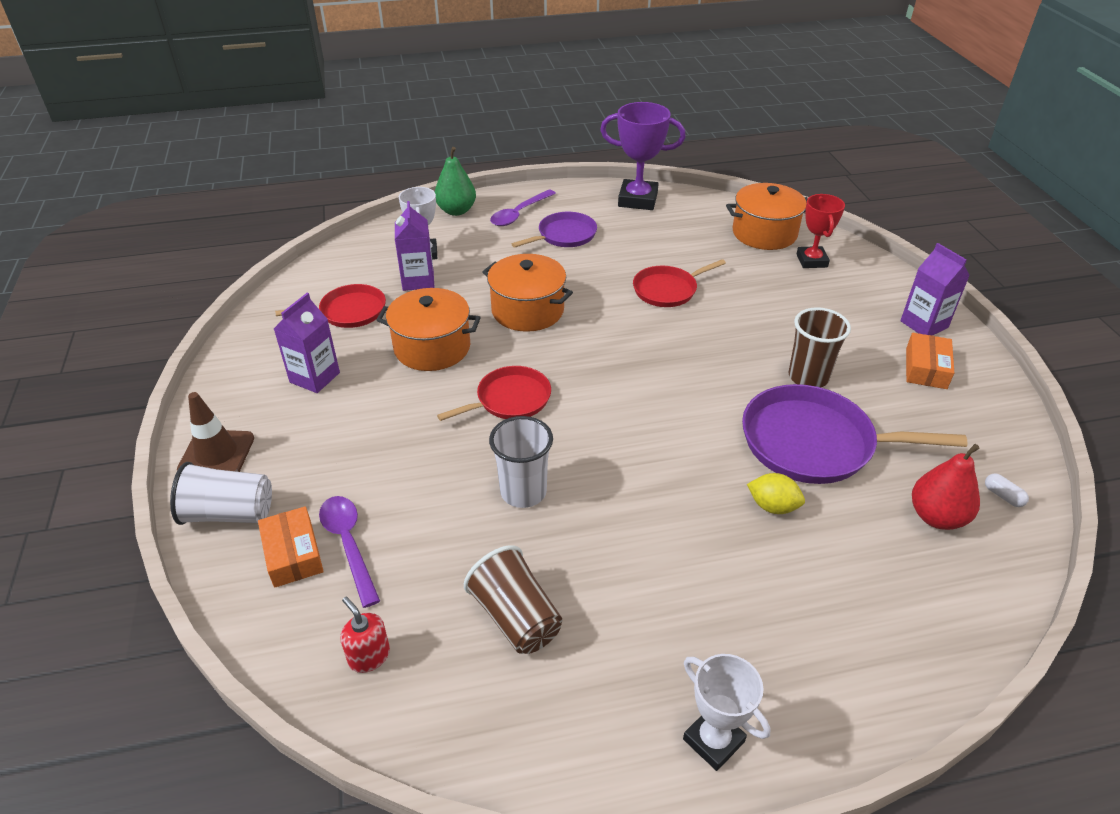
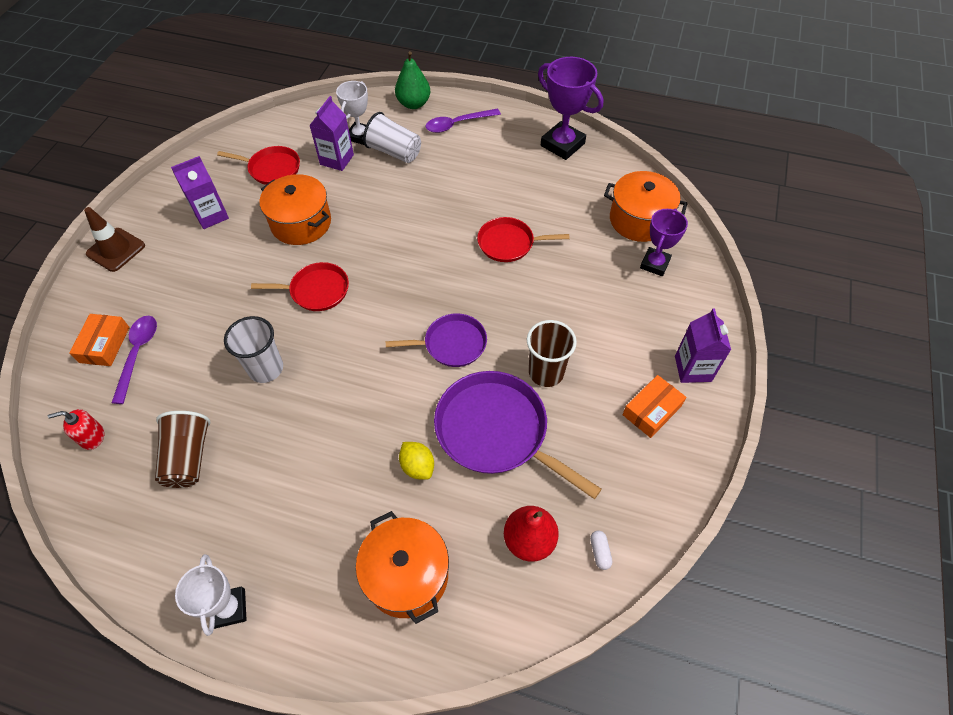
camera: 30 degrees right, 15 degrees up
white cup [170,462,272,525] -> white cup moved to [363,112,421,163]
red soap dispenser [340,597,390,673] -> red soap dispenser turned 90 degrees counterclockwise [48,409,104,450]
orange pot [482,254,573,332] -> orange pot moved to [356,511,449,624]
purple pan [512,212,597,248] -> purple pan moved to [386,313,487,367]
red trophy [796,194,845,268] -> purple trophy [640,208,688,276]

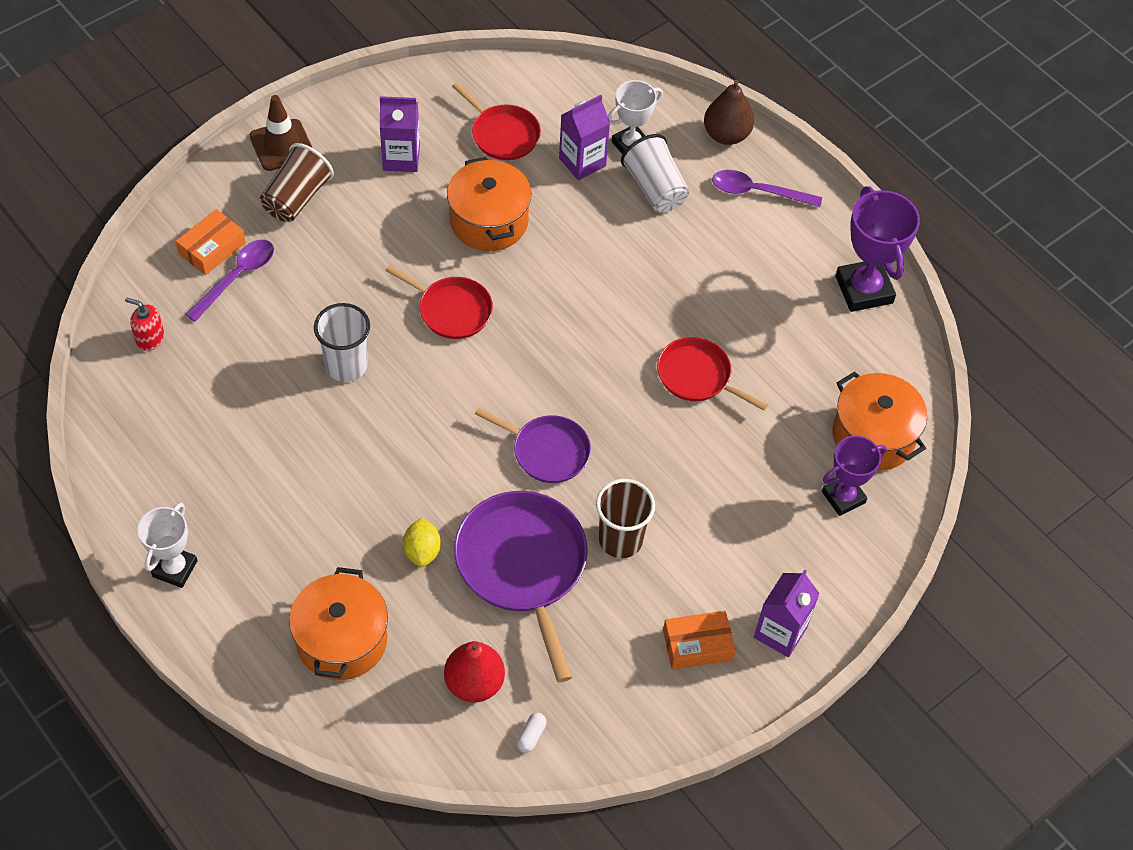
camera: 30 degrees right, 0 degrees up
brown cup [155,411,211,488] -> brown cup moved to [260,143,334,222]
green pear [395,51,430,109] -> brown pear [704,80,754,145]

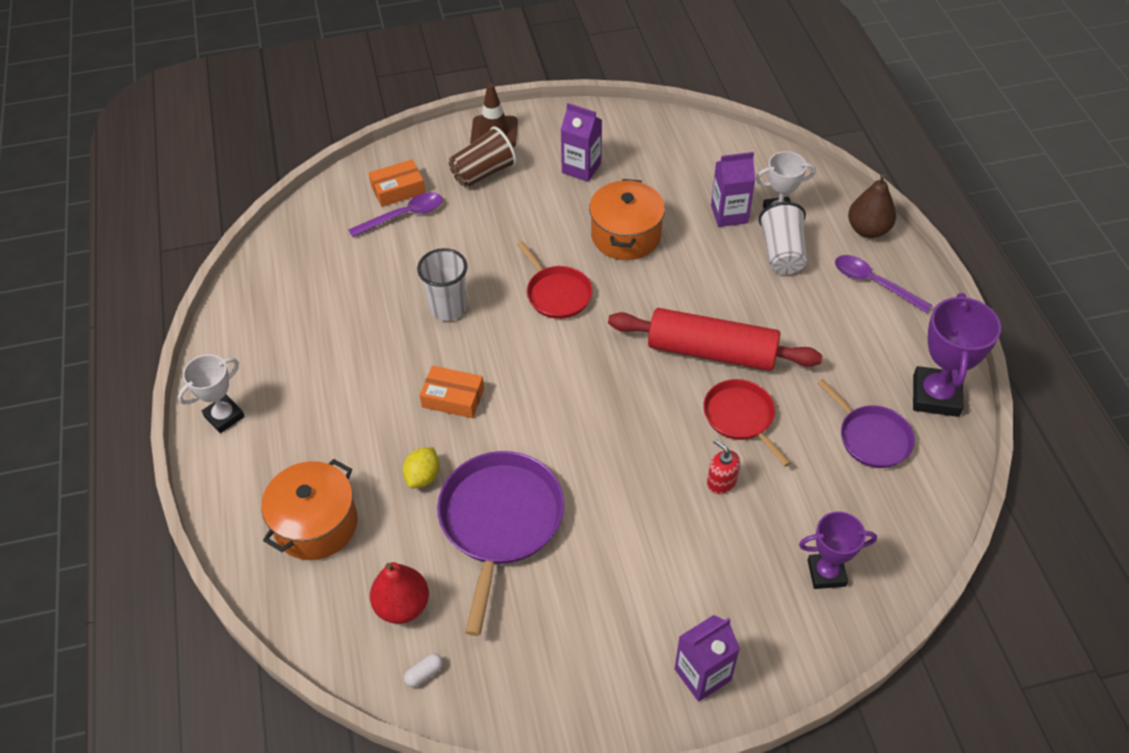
camera: 30 degrees right, 5 degrees down
red soap dispenser [125,297,164,351] -> red soap dispenser moved to [707,439,740,494]
red pan [452,83,541,160] -> none
purple pan [475,408,591,483] -> purple pan moved to [817,379,915,468]
brown cup [596,479,655,558] -> none
orange box [663,611,735,670] -> orange box moved to [420,366,484,418]
orange pot [832,371,927,471] -> none
none -> red rolling pin [608,308,823,371]

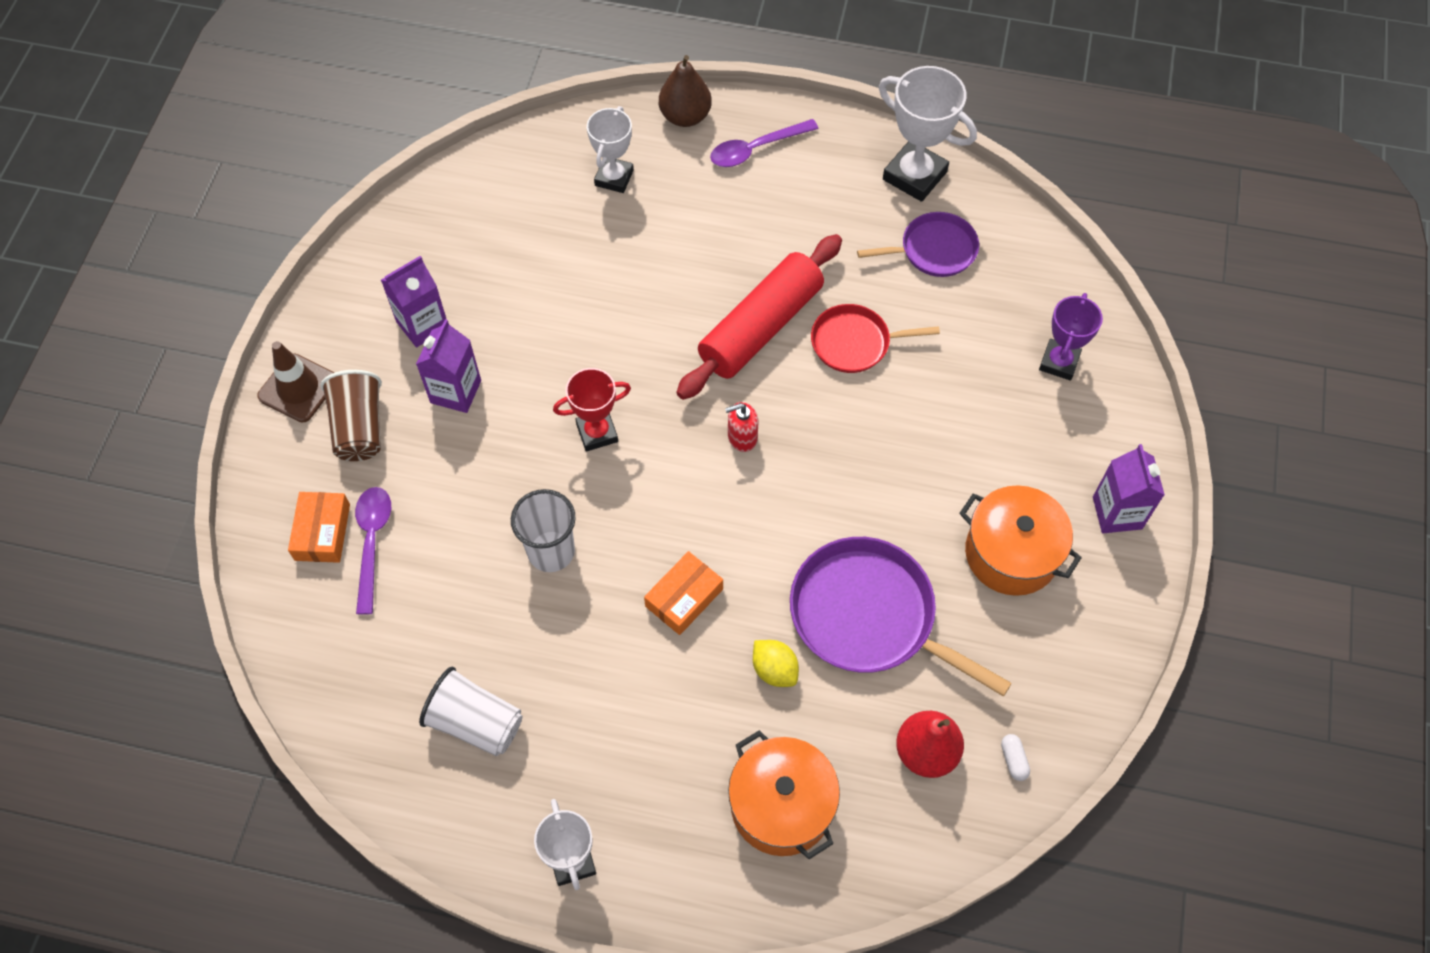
camera: 65 degrees left, 10 degrees up
red pan [517,241,592,319] -> red trophy [553,368,631,452]
orange pot [589,179,665,260] -> orange pot moved to [959,485,1082,596]
red soap dispenser [707,439,740,494] -> red soap dispenser moved to [725,402,758,452]
purple carton [711,152,755,227] -> purple carton moved to [416,319,481,413]
white cup [759,202,807,274] -> white cup moved to [419,667,522,756]
purple trophy [913,293,1001,417] -> white trophy [879,66,977,202]

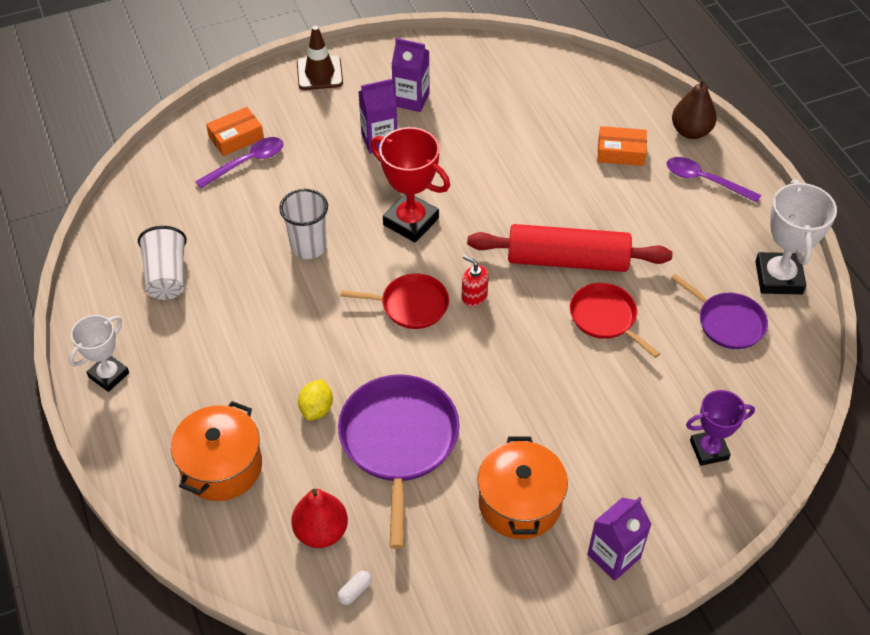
camera: 55 degrees right, 10 degrees down
brown cup [321,370,382,461] -> none
red trophy [553,368,631,452] -> red trophy [370,127,450,243], size x1.53
white trophy [587,106,634,193] -> none
orange box [644,551,723,635] -> orange box moved to [597,126,647,166]
none -> red pan [340,274,449,329]

